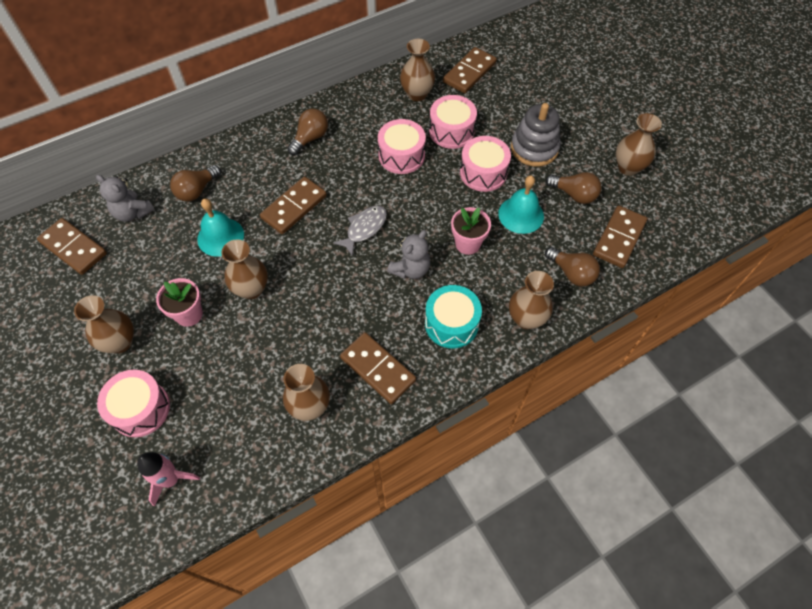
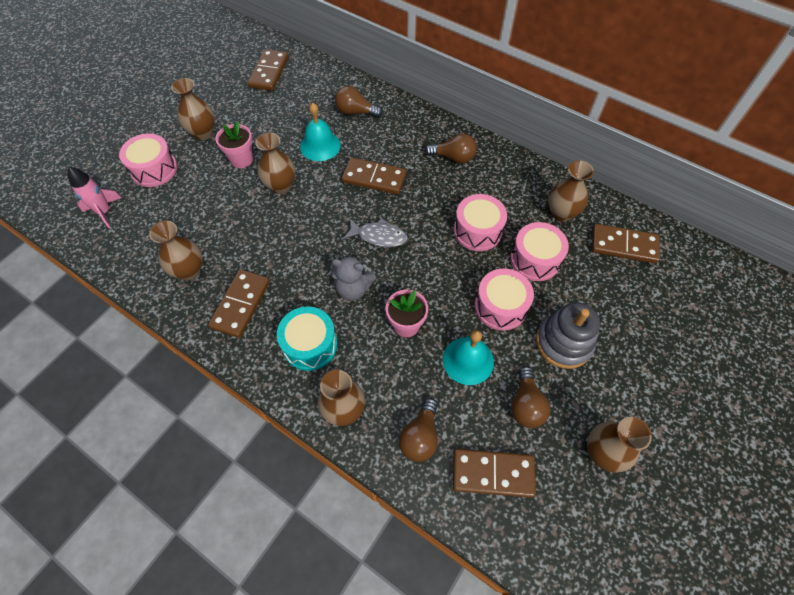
camera: 65 degrees right, 0 degrees up
grey teddy bear [96,175,155,222] -> none

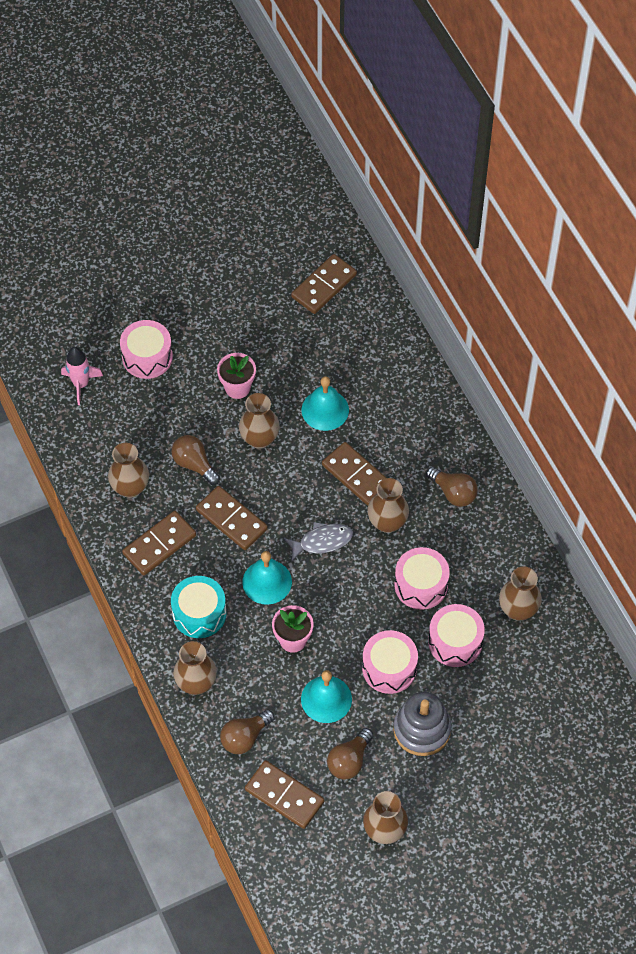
camera: 30 degrees right, 0 degrees up
brown vase [171,78,215,140] -> brown vase moved to [368,478,409,533]
grey teddy bear [332,255,376,300] -> turquoise bell [242,551,292,605]
brown light bulb [335,86,382,118] -> brown light bulb moved to [171,435,220,485]
grey fish [343,218,407,247] -> grey fish turned 60 degrees counterclockwise [284,522,353,561]
brown domino [592,224,660,264] -> brown domino moved to [196,486,268,550]

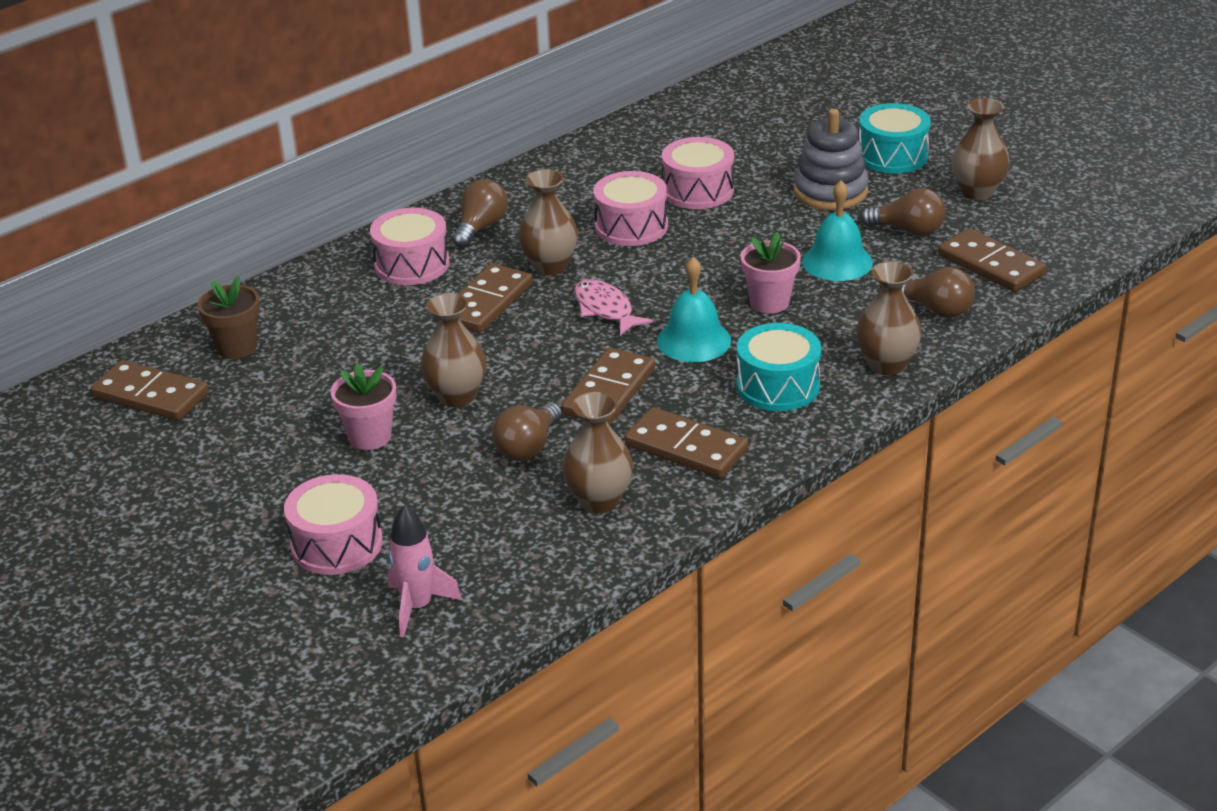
camera: 105 degrees left, 25 degrees down
brown domino [245,760,324,829] -> brown domino turned 60 degrees counterclockwise [938,228,1047,292]
grey fish [284,522,353,561] -> pink fish [574,279,653,336]
turquoise bell [302,376,349,431] -> none
pink drum [362,630,418,694] -> pink drum moved to [370,208,450,285]
brown vase [499,567,542,620] -> none
none -> brown flower pot [198,277,260,359]
none -> turquoise drum [859,103,931,173]

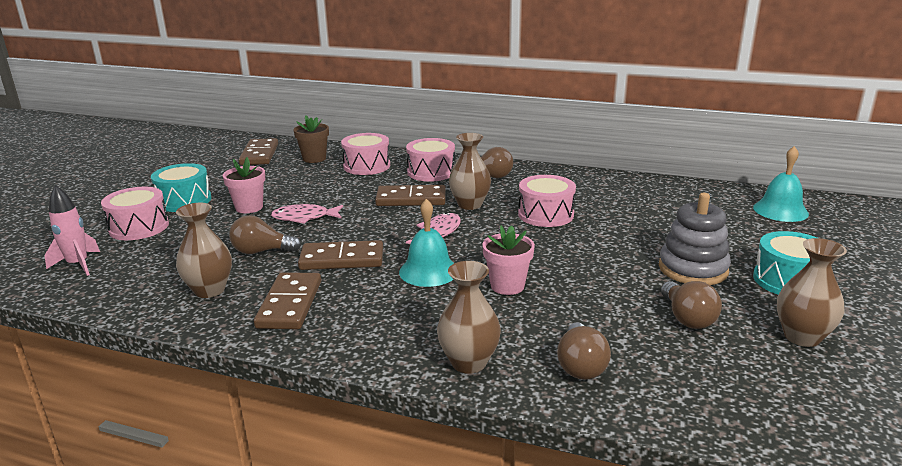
camera: 60 degrees right, 10 degrees down
brown vase [420,293,486,407] -> pink fish [271,204,343,224]
pink drum [662,137,734,209] -> pink drum moved to [341,133,390,175]
turquoise drum [736,323,822,411] -> turquoise drum moved to [151,163,212,212]
turquoise bell [802,181,873,281] -> turquoise bell moved to [753,146,809,222]
brown domino [938,228,1047,292] -> none

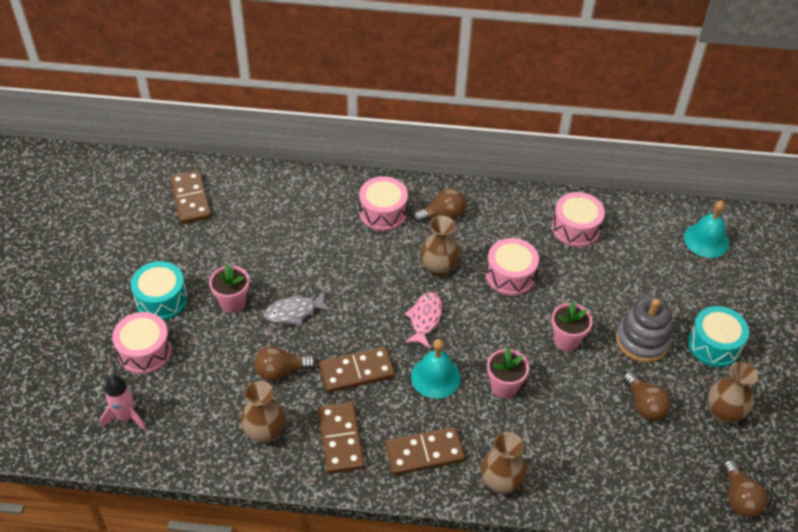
camera: 15 degrees left, 25 degrees up
pink fish [271,204,343,224] -> grey fish [264,291,332,326]
brown flower pot [294,115,329,163] -> none
pink drum [341,133,390,175] -> pink drum moved to [552,192,605,247]
brown domino [375,185,446,206] -> brown domino moved to [385,427,465,475]
brown light bulb [557,322,611,380] -> brown light bulb moved to [723,460,768,517]
none -> pink flower pot [551,301,593,351]

